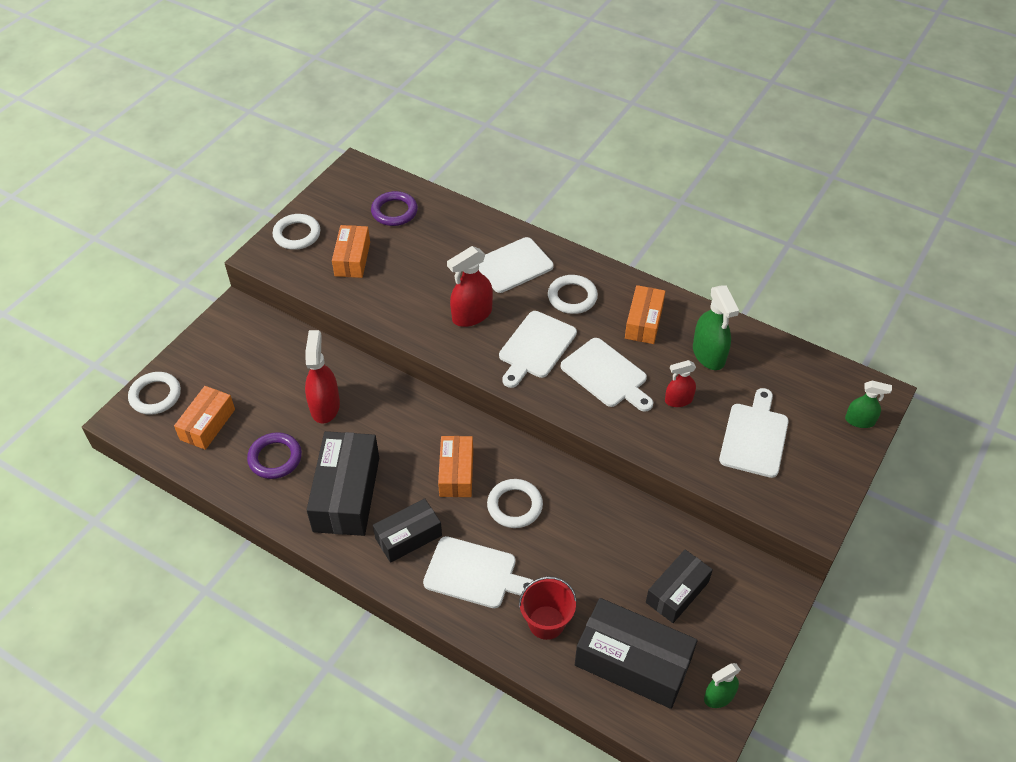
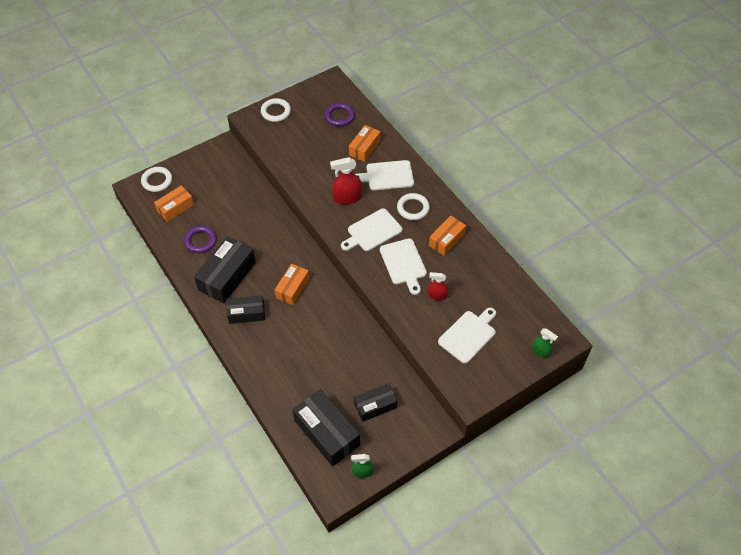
camera: 25 degrees right, 5 degrees up
red spray bottle [305,330,340,424] -> none
orange box [332,225,370,278] -> orange box moved to [349,125,380,162]
white cutting board [423,536,534,608] -> none
white ring [487,479,543,528] -> none
red bucket [519,576,577,640] -> none
green spray bottle [693,285,739,370] -> none

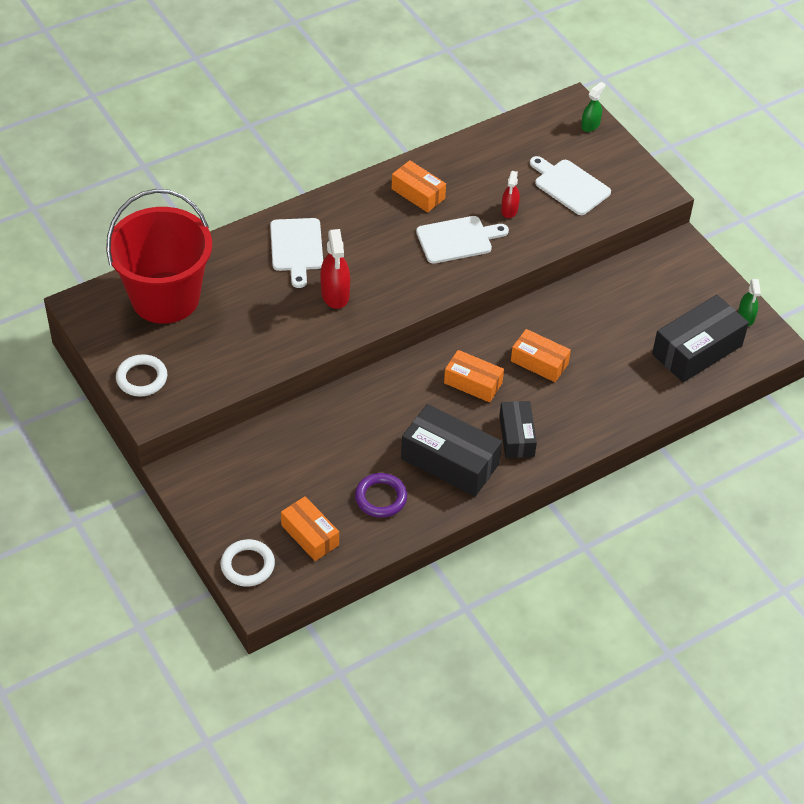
camera: 90 degrees left, 5 degrees down
purple ring [324,103,355,127] -> red bucket [106,189,212,324]
white cutting board [341,209,403,251] -> none
orange box [349,125,380,162] -> orange box moved to [511,329,571,382]
black box [354,383,398,422] -> none
white ring [397,193,430,220] -> none

